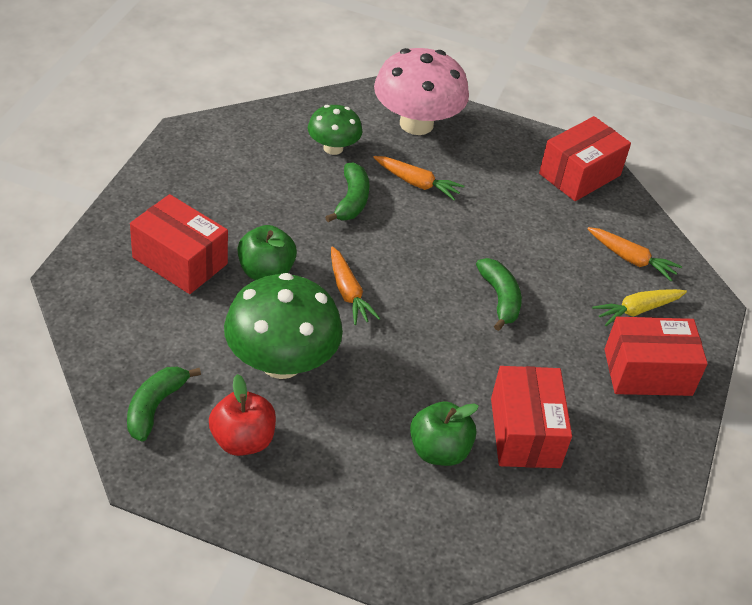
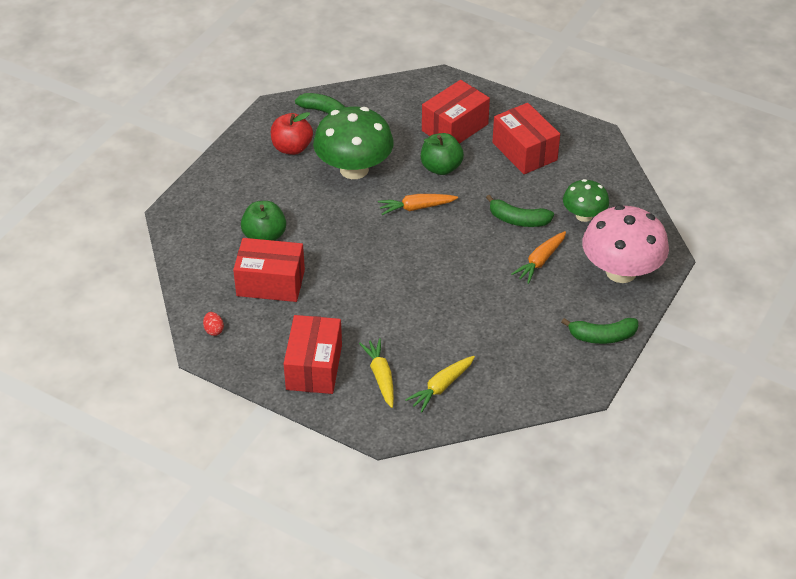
camera: 105 degrees right, 0 degrees up
green banana [476,258,522,331] -> green banana moved to [561,318,638,344]
red box [539,116,631,201] -> red box moved to [492,103,560,174]
orange carrot [587,227,682,281] -> yellow carrot [405,356,475,412]
none -> red egg [203,312,224,336]

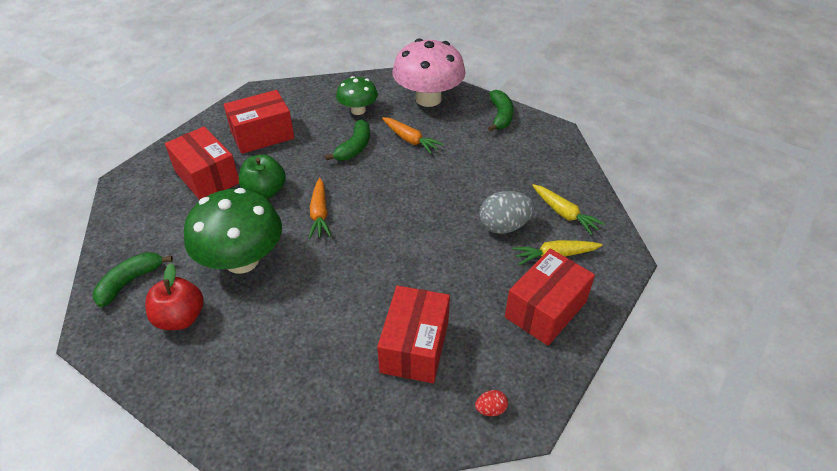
camera: 85 degrees left, 0 degrees up
green apple [241,201,286,241] -> none
red box [284,315,342,394] -> red box turned 60 degrees counterclockwise [505,249,595,346]
none -> grey egg [479,191,535,234]

